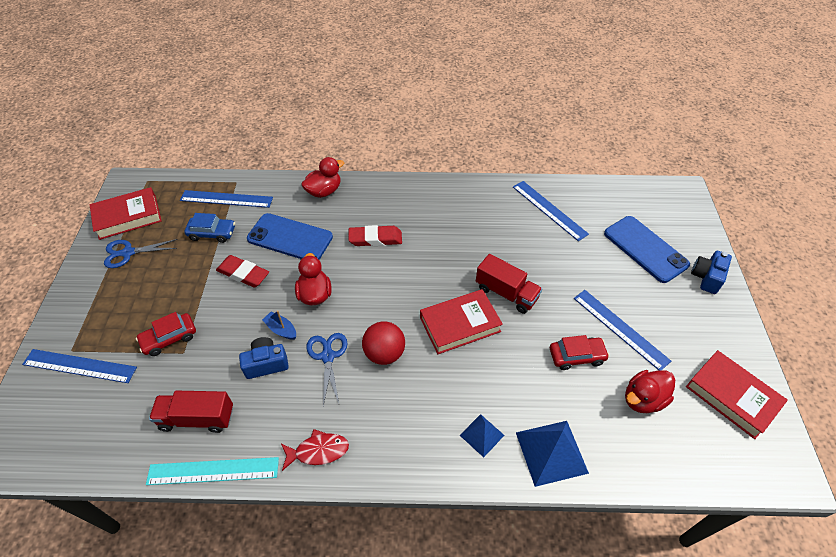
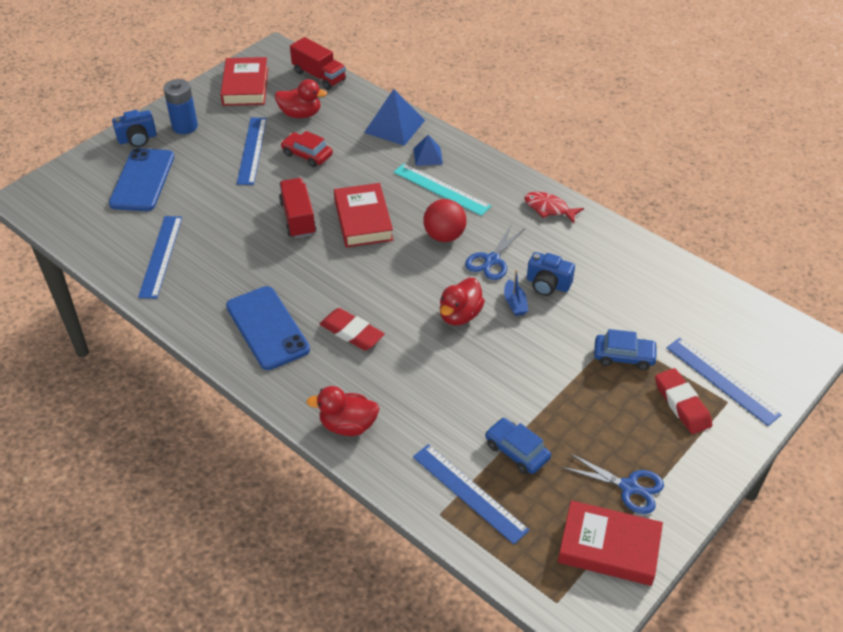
camera: 140 degrees left, 5 degrees down
red car [136,312,196,356] -> blue car [594,329,658,370]
turquoise ruler [146,457,279,485] -> turquoise ruler moved to [393,163,491,216]
red truck [149,391,233,433] -> red truck moved to [290,37,346,90]
red eraser [216,255,269,288] -> red eraser moved to [655,368,712,434]
blue phone [247,213,333,260] -> blue phone moved to [226,286,310,370]
red book [420,289,503,354] -> red book turned 60 degrees clockwise [334,183,393,248]
none -> blue battery [163,79,198,134]

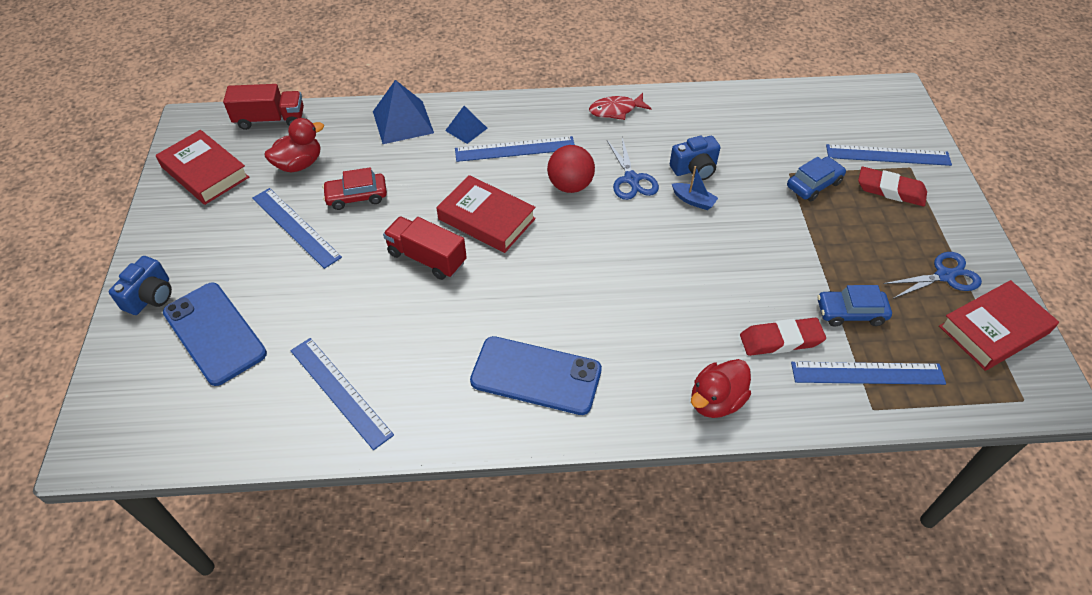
camera: 45 degrees left, 5 degrees up
blue battery [163,79,198,134] -> none
red eraser [320,308,385,351] -> red eraser moved to [740,318,826,356]
turquoise ruler [393,163,491,216] -> blue ruler [455,136,575,162]
red duck [440,278,485,326] -> none

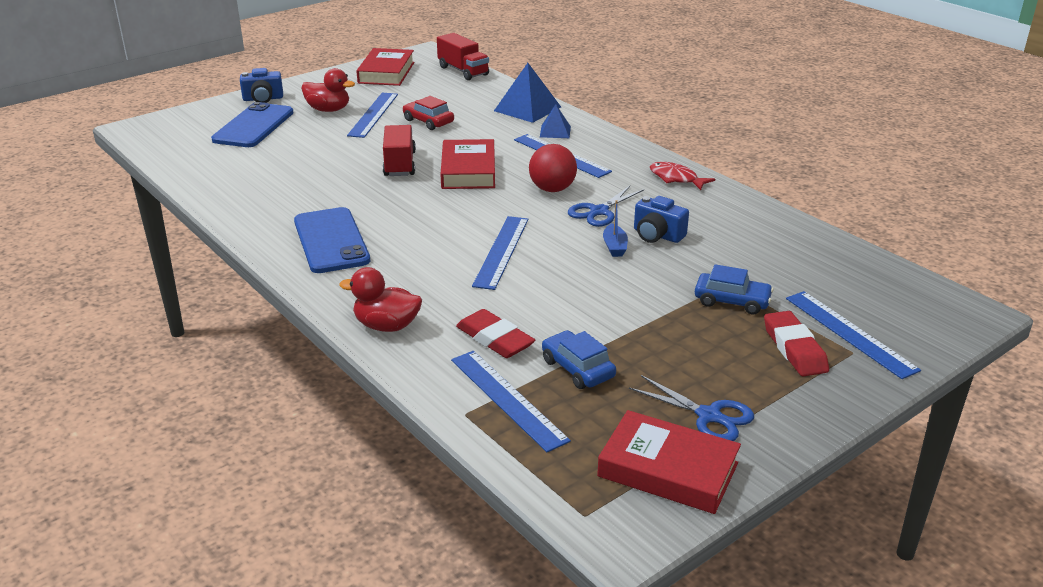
camera: 55 degrees right, 20 degrees down
red duck [264,118,324,173] -> red duck moved to [301,68,355,112]
blue ruler [290,338,394,450] -> blue ruler moved to [472,216,528,290]

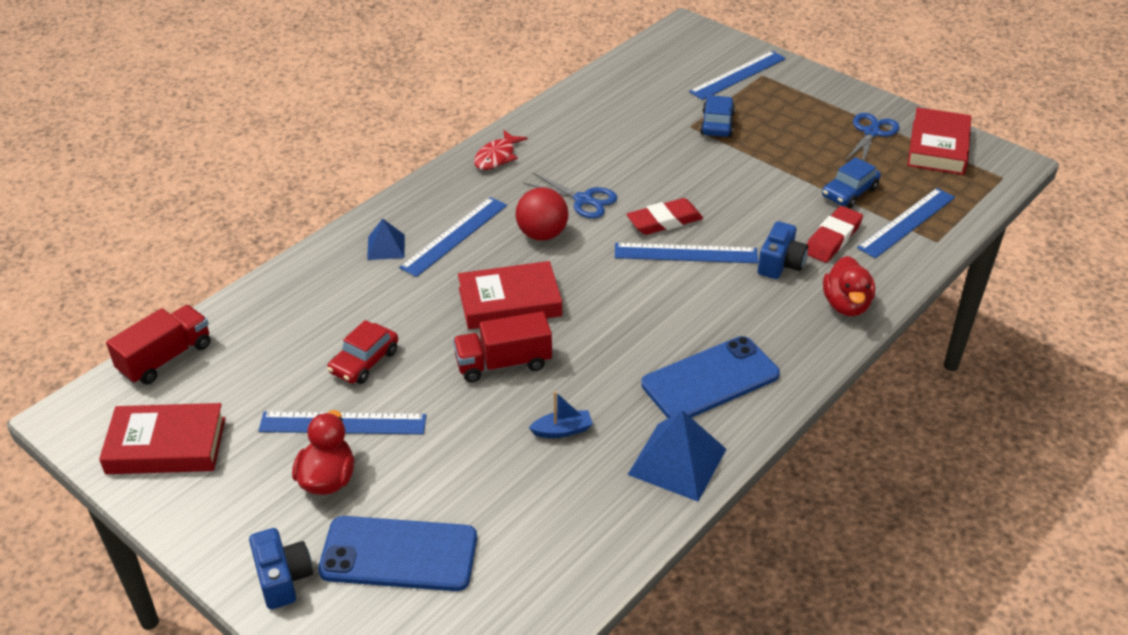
camera: 100 degrees left, 10 degrees up
blue pyramid [494,63,561,123] -> blue pyramid moved to [628,410,726,502]
blue boat [603,200,628,257] -> blue boat moved to [529,391,593,438]
blue camera [634,196,689,243] -> blue camera moved to [758,221,808,279]
red eraser [764,311,829,376] -> red eraser moved to [626,198,703,235]

